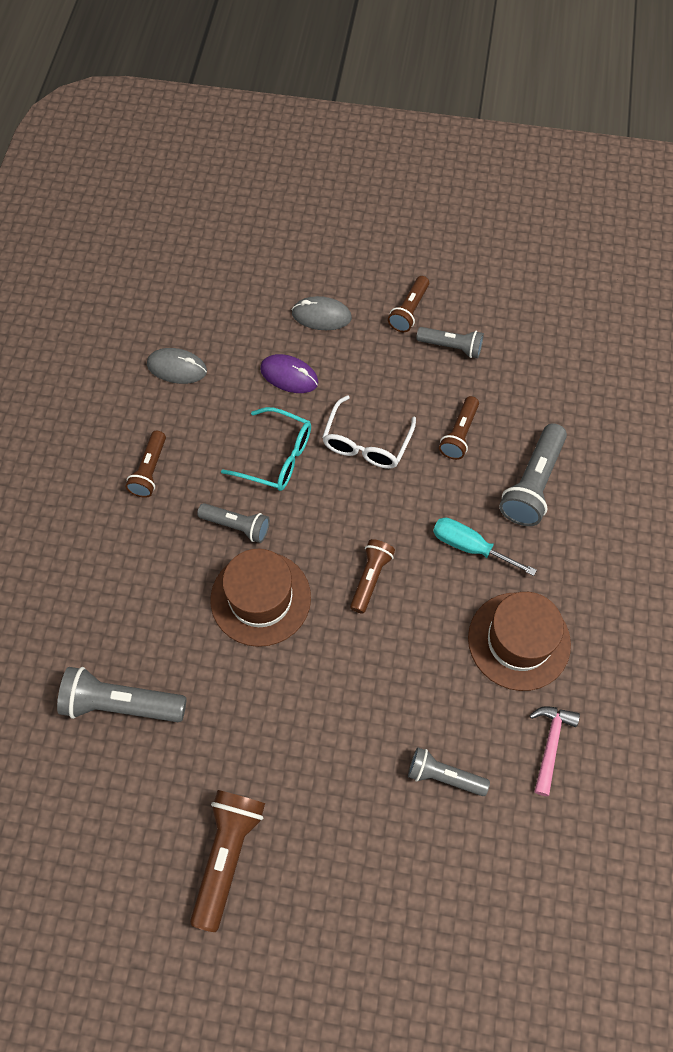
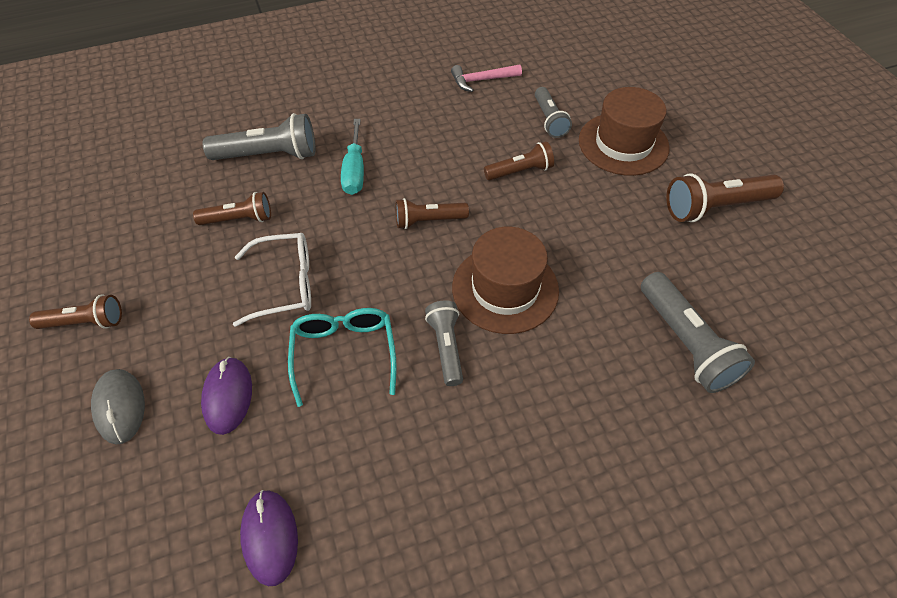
camera: 120 degrees left, 10 degrees down
brown flashlight [125,431,166,498] -> brown flashlight moved to [484,141,554,181]
grey mouse [147,348,207,384] -> purple mouse [240,490,298,586]
grey flashlight [416,327,484,358] -> none
brown hat [468,592,571,691] -> brown hat moved to [579,87,670,176]

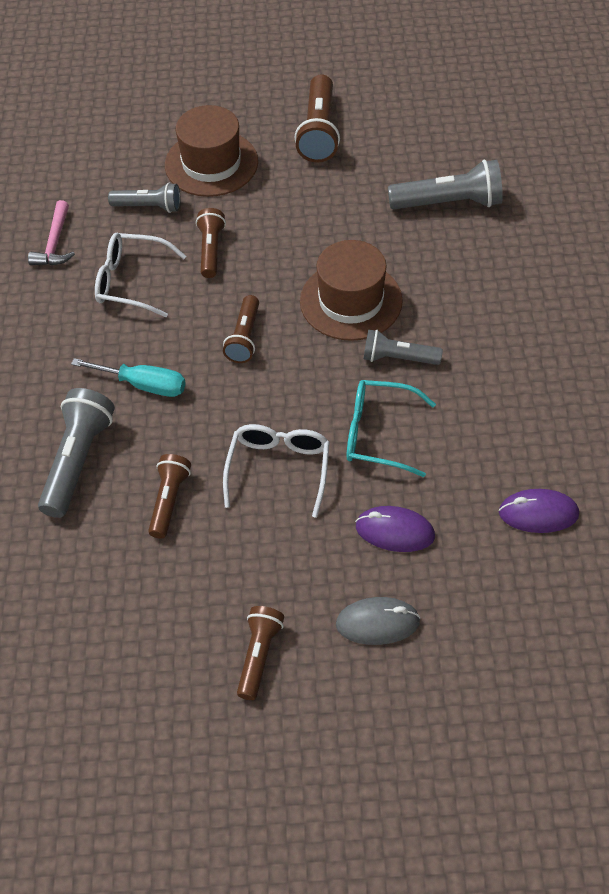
camera: 70 degrees left, 0 degrees up
none -> white glasses [95,233,186,317]

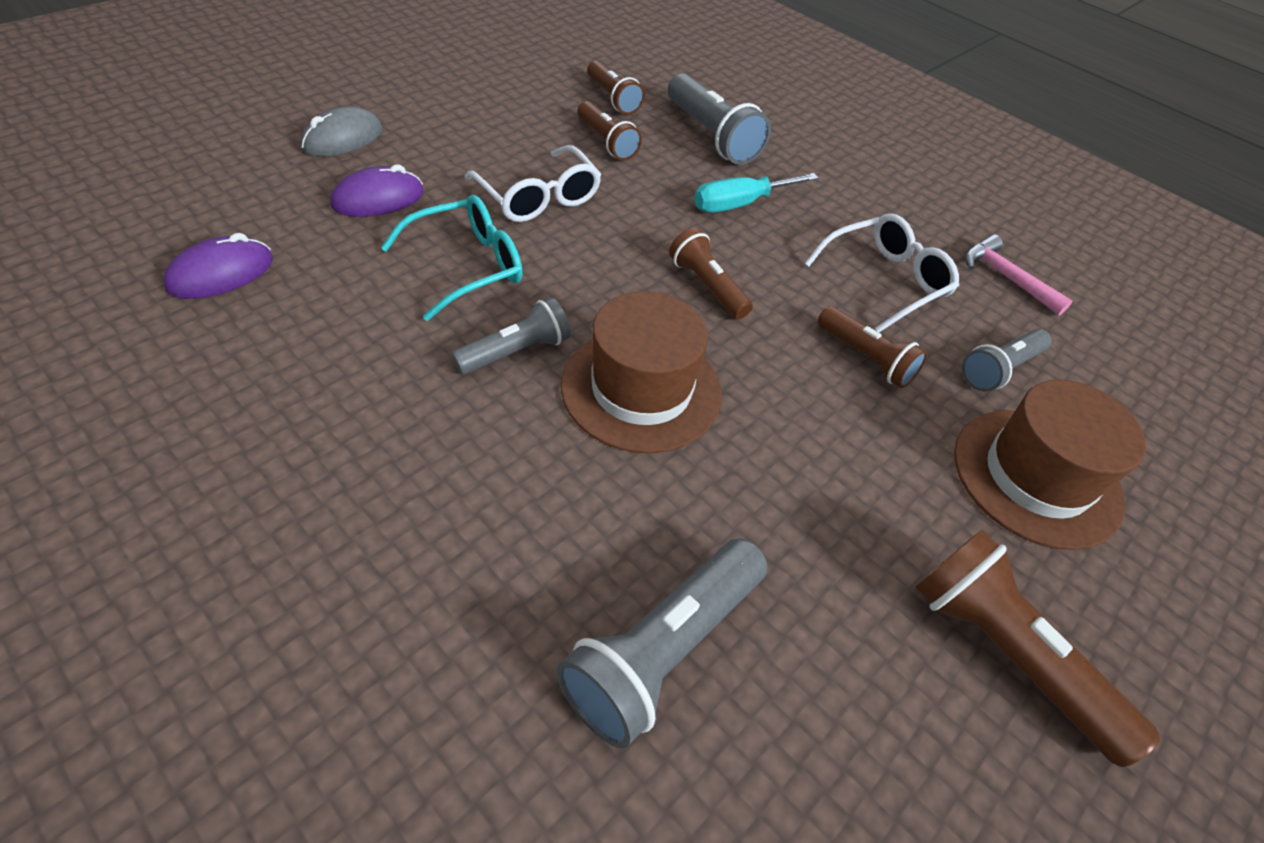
camera: 130 degrees right, 5 degrees down
brown flashlight [237,606,284,700] -> brown flashlight moved to [587,61,645,115]

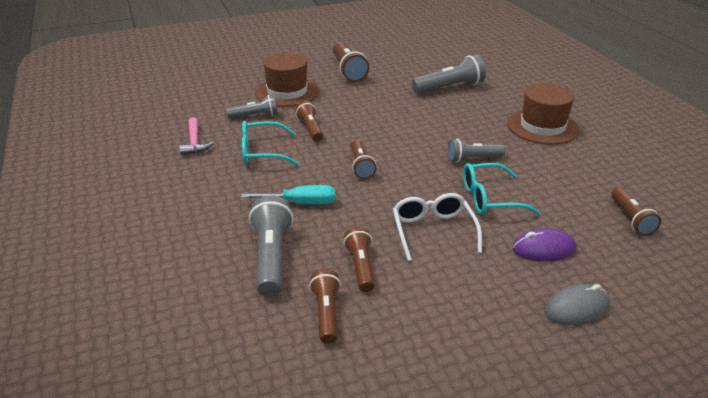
camera: 150 degrees left, 15 degrees down
purple mouse [163,233,273,299] -> brown flashlight [611,188,661,236]
brown hat [561,291,722,453] -> brown hat moved to [507,84,580,144]
white glasses [804,213,959,332] -> turquoise glasses [242,121,299,165]

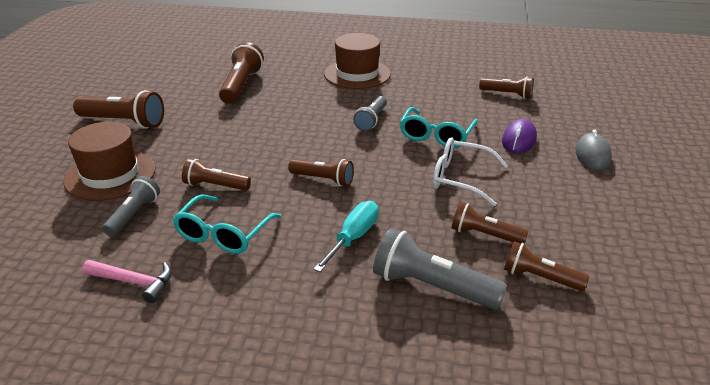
camera: 60 degrees left, 0 degrees up
grey flashlight [412,55,486,94] -> brown flashlight [219,42,264,104]

